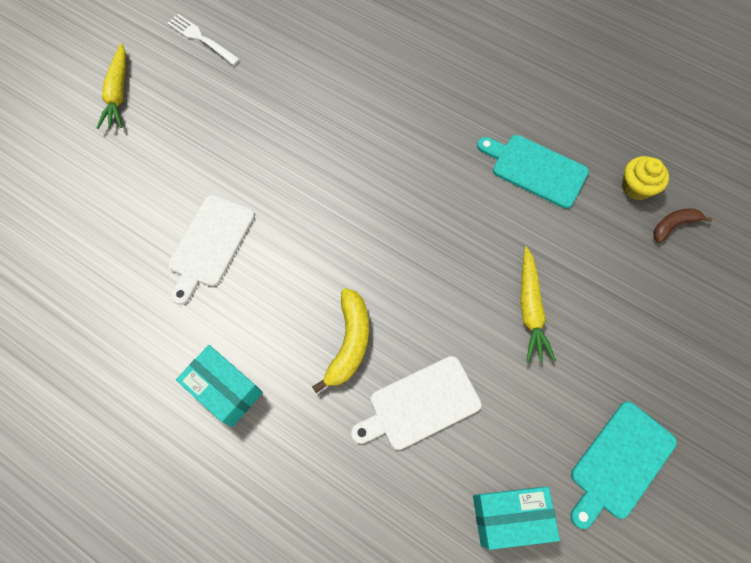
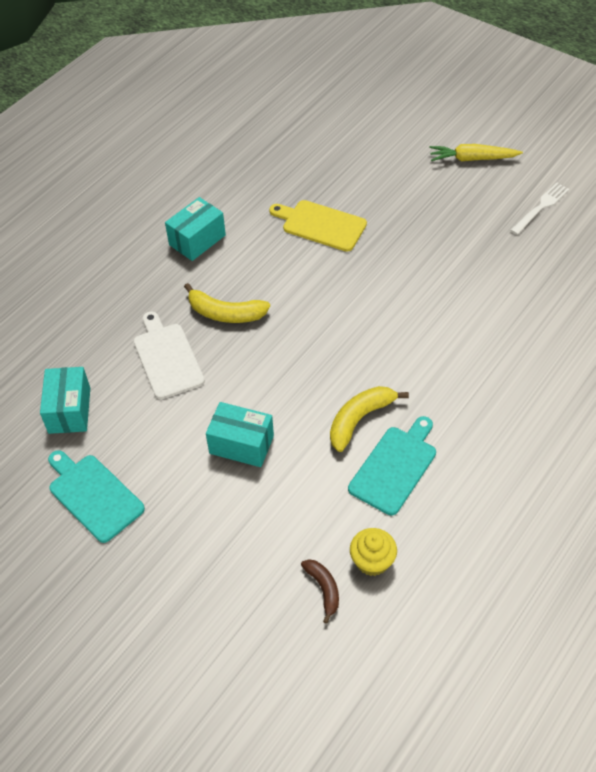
camera: 95 degrees right, 15 degrees down
white cutting board [168,195,255,305] -> yellow cutting board [269,200,367,252]
yellow carrot [520,246,556,363] -> turquoise box [206,402,274,467]
none -> yellow banana [330,386,409,452]

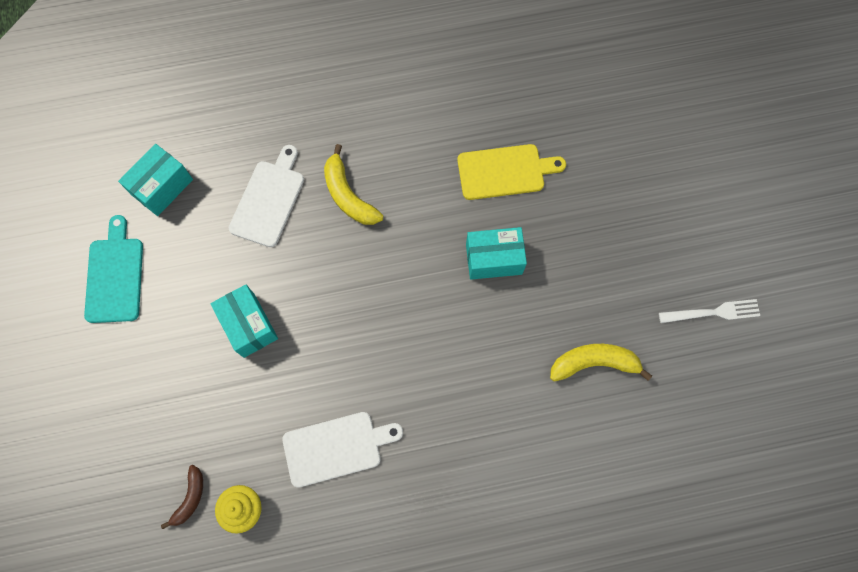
camera: 40 degrees right, 20 degrees up
turquoise box [165,197,226,261] -> turquoise box moved to [466,227,527,280]
yellow cutting board [269,200,367,252] -> yellow cutting board turned 105 degrees clockwise [457,144,566,200]
yellow banana [330,386,409,452] -> yellow banana moved to [550,344,652,382]
turquoise cutting board [348,416,436,515] -> white cutting board [282,412,403,487]
yellow carrot [429,144,523,161] -> none

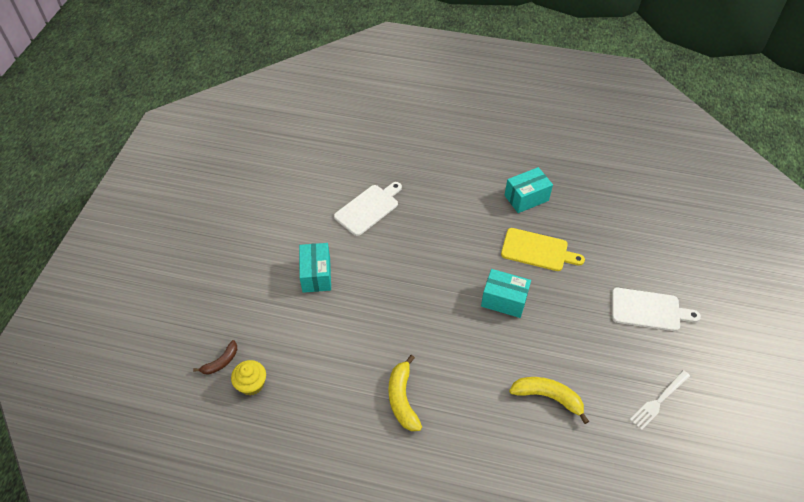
camera: 25 degrees right, 20 degrees down
turquoise cutting board [84,215,143,323] -> none
turquoise box [118,144,193,216] -> turquoise box moved to [504,167,553,213]
white cutting board [282,412,403,487] -> white cutting board moved to [612,288,701,331]
yellow banana [324,144,383,225] -> yellow banana moved to [388,355,422,431]
white fork [659,299,760,323] -> white fork turned 120 degrees clockwise [630,370,690,430]

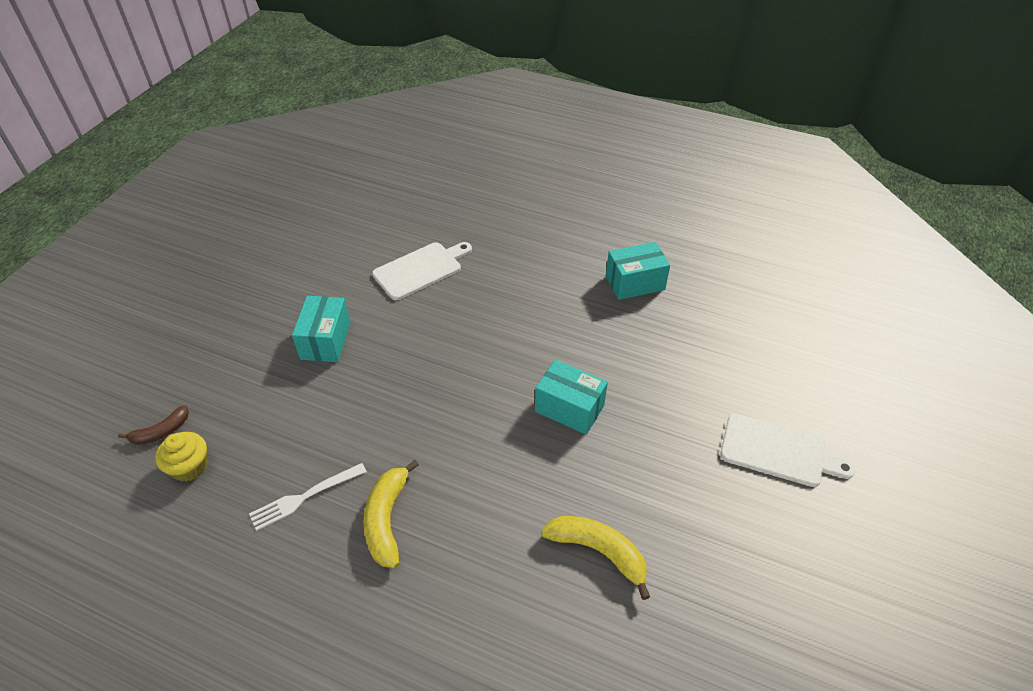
camera: 10 degrees right, 5 degrees down
yellow cutting board [501,228,585,271] -> none
white fork [630,370,690,430] -> white fork moved to [249,463,367,531]

